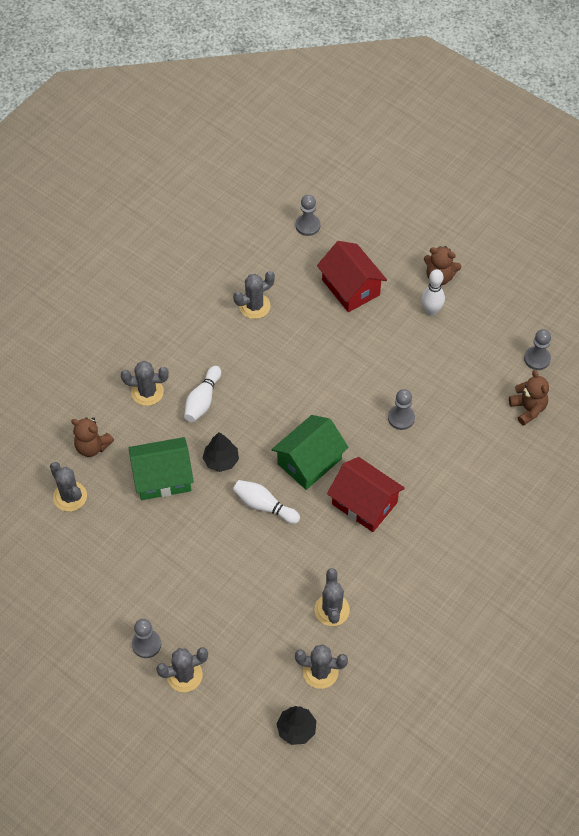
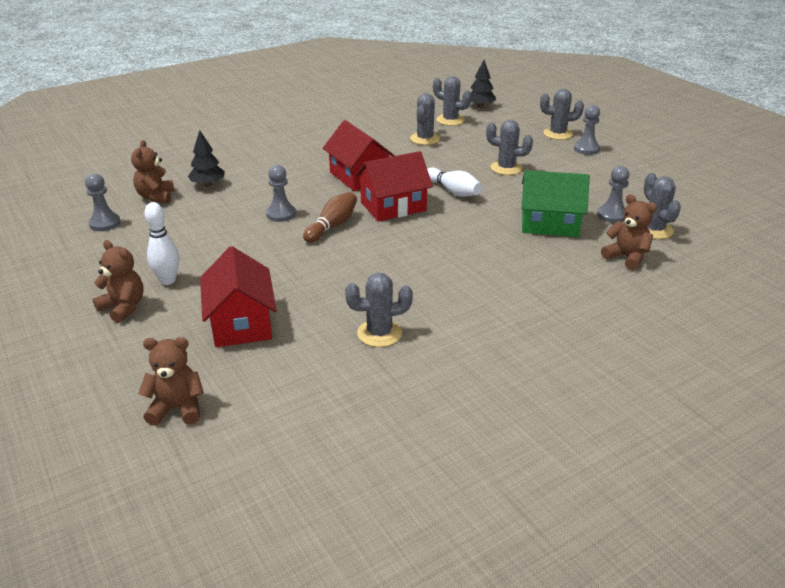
camera: 160 degrees left, 25 degrees down
grey cactus [121,361,169,406] -> grey cactus moved to [486,120,533,175]
white bowling pin [184,366,221,422] -> none
black tree [202,432,239,472] -> black tree moved to [188,130,225,187]
green house [271,415,349,490] -> red house [355,151,433,222]
grey pawn [296,195,320,236] -> grey pawn moved to [597,166,629,223]
none -> brown teddy bear [138,337,204,426]
none -> brown bowling pin [303,192,357,243]

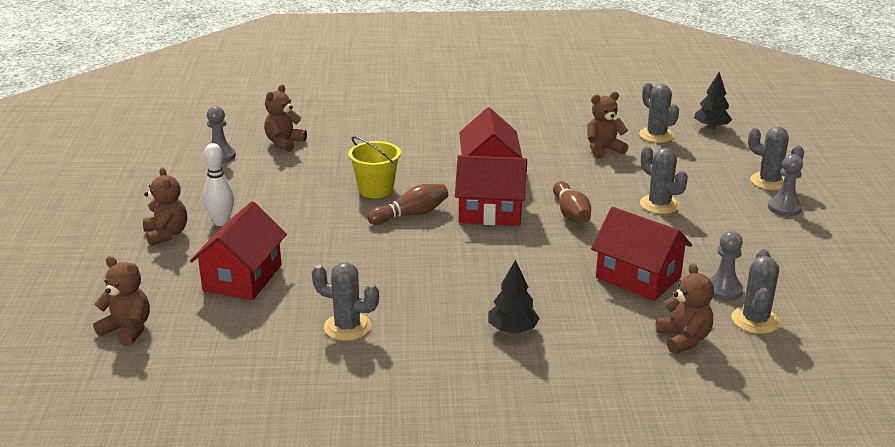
camera: 30 degrees right, 5 degrees down
black tree [188,130,225,187] -> black tree moved to [488,259,540,334]
grey pawn [266,165,296,222] -> yellow bucket [348,136,401,198]
grey cactus [410,93,440,145] -> brown teddy bear [587,92,628,158]
white bowling pin [427,167,482,197] -> brown bowling pin [553,181,591,224]
green house [521,170,590,237] -> red house [591,207,692,301]

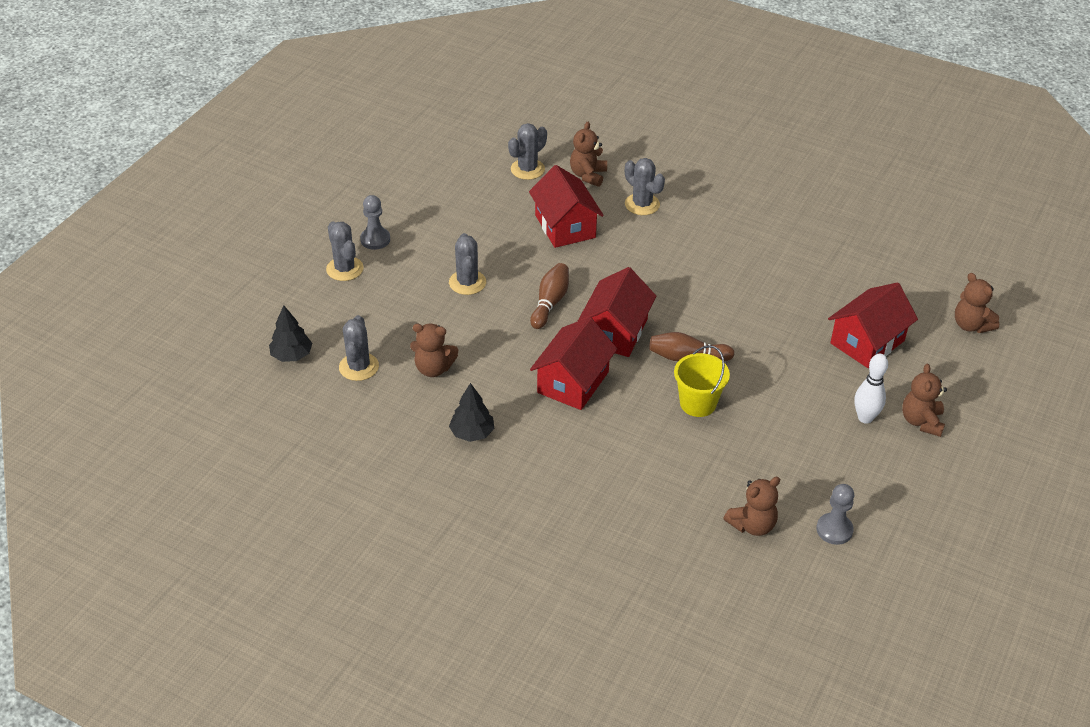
camera: 150 degrees left, 15 degrees up
grey cactus [312,262,379,341] -> grey cactus moved to [625,158,665,215]
red house [455,155,527,226] -> red house turned 75 degrees clockwise [577,267,656,357]
black tree [488,259,540,334] -> black tree moved to [449,383,494,442]
grey pawn [709,231,743,301] -> none

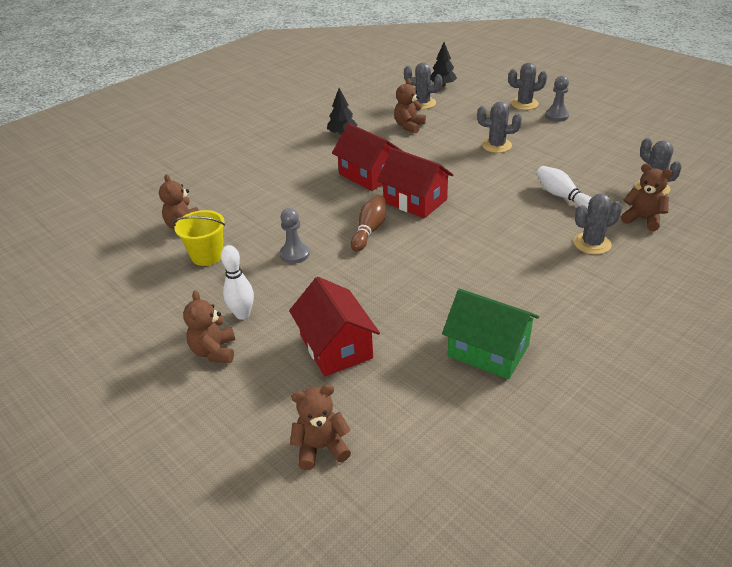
camera: 110 degrees right, 5 degrees down
red house [529,165,604,248] -> white bowling pin [536,166,592,210]
brown bowling pin [530,263,569,329] -> none
yellow bucket [674,345,730,417] -> yellow bucket moved to [173,210,225,266]
grey pawn [816,484,854,545] -> grey pawn moved to [280,208,310,264]
brown teddy bear [902,364,947,437] -> brown teddy bear turned 120 degrees counterclockwise [183,291,235,363]
none -> green house [442,289,539,379]

